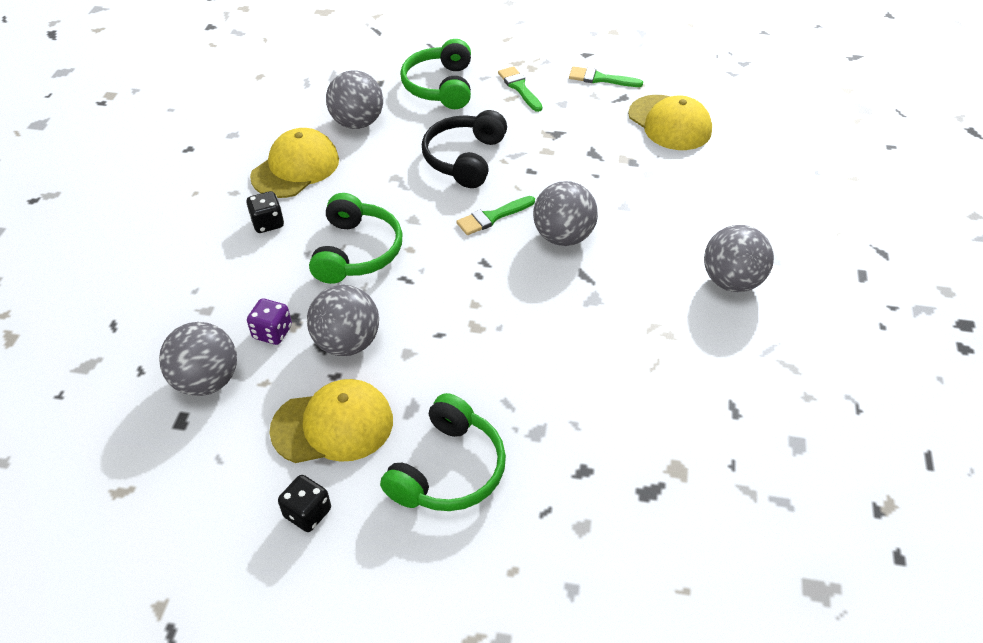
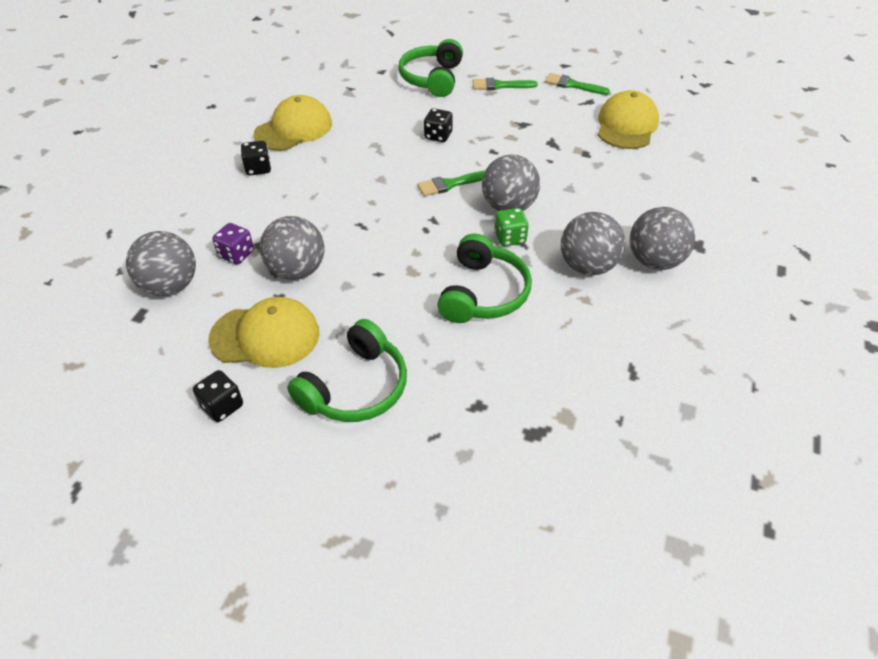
camera: 10 degrees right, 0 degrees up
green headphones [309,193,402,284] -> green headphones moved to [437,233,532,323]
grey ball [326,70,383,129] -> grey ball moved to [561,212,625,275]
black headphones [422,110,507,188] -> black dice [424,108,453,142]
green brush [498,66,542,112] -> green brush turned 75 degrees counterclockwise [473,78,538,90]
yellow cap [628,95,712,150] -> yellow cap turned 135 degrees counterclockwise [598,90,659,149]
none -> green dice [494,208,529,246]

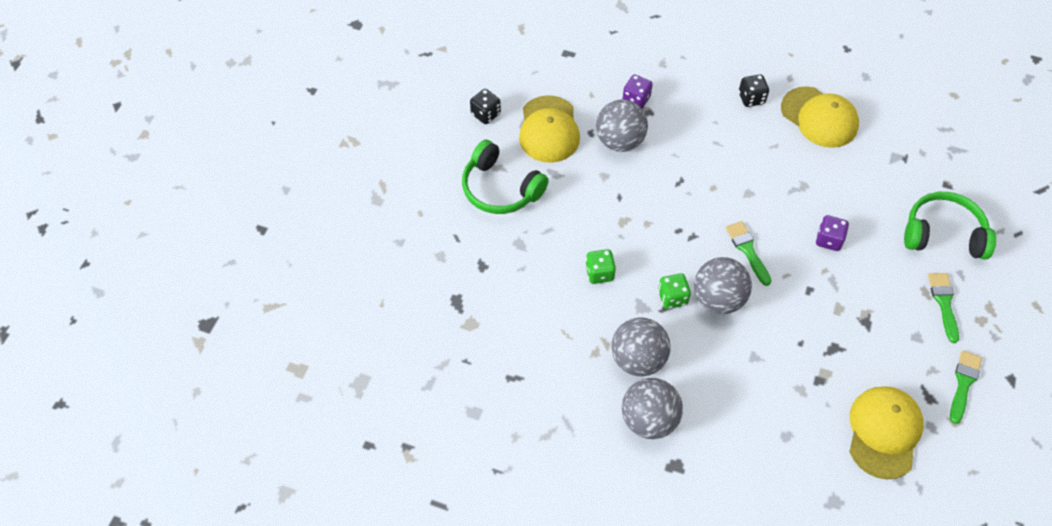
camera: 90 degrees right, 10 degrees up
grey ball [126,231,196,296] -> none
black dice [424,108,453,142] -> purple dice [816,215,849,251]
green headphones [437,233,532,323] -> green dice [585,249,616,284]
yellow cap [598,90,659,149] -> yellow cap turned 90 degrees counterclockwise [849,386,924,479]

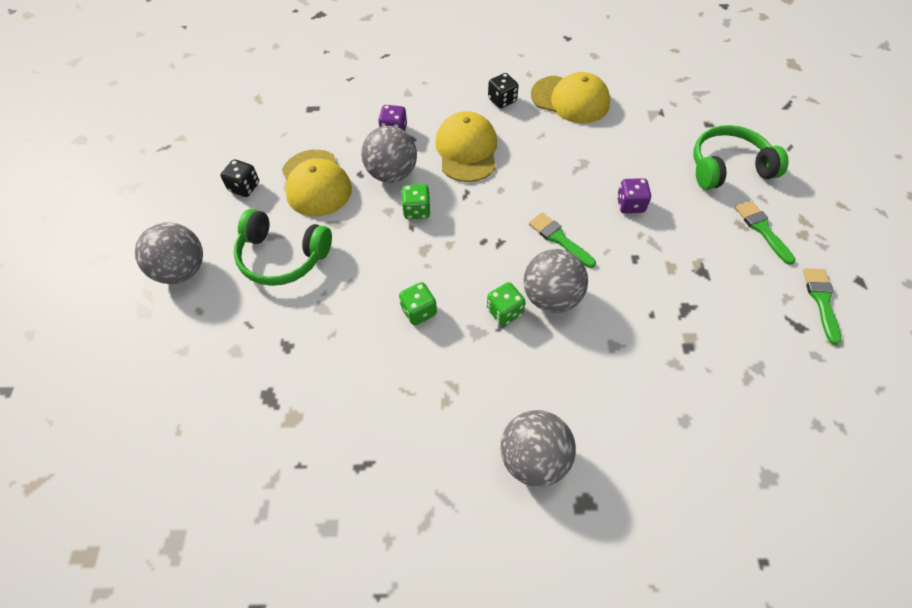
camera: 20 degrees left, 0 degrees up
grey ball [611,317,671,376] -> grey ball moved to [135,222,203,284]
yellow cap [849,386,924,479] -> yellow cap moved to [435,111,497,182]
none -> green dice [402,184,430,219]

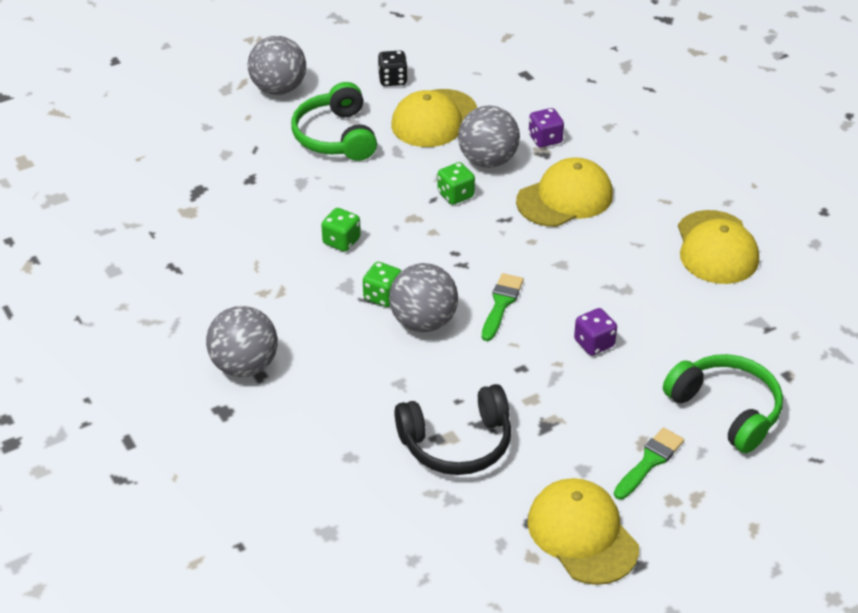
camera: 60 degrees right, 15 degrees down
black dice [488,73,519,109] -> none
green brush [803,268,841,345] -> yellow cap [527,478,639,585]
none -> black headphones [394,384,511,475]

